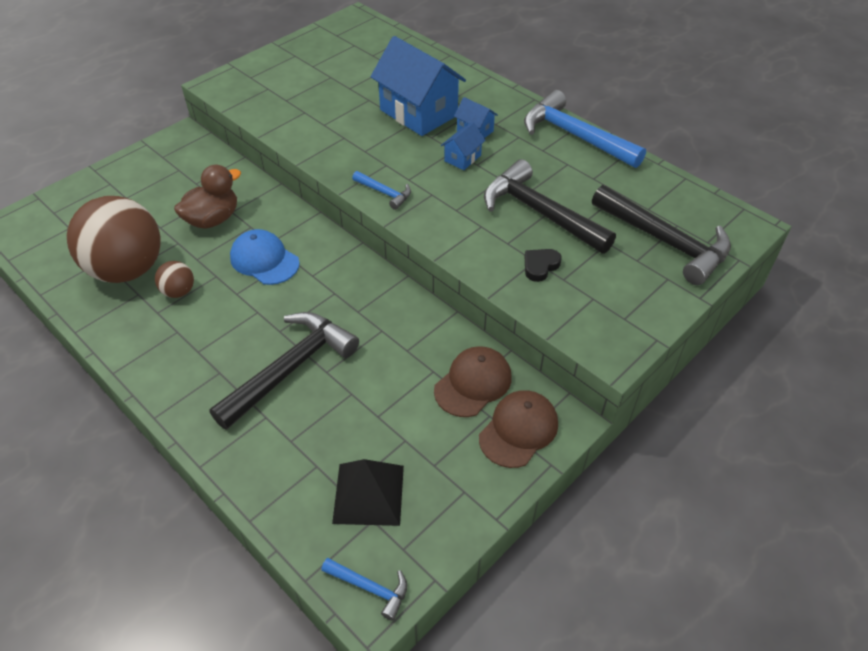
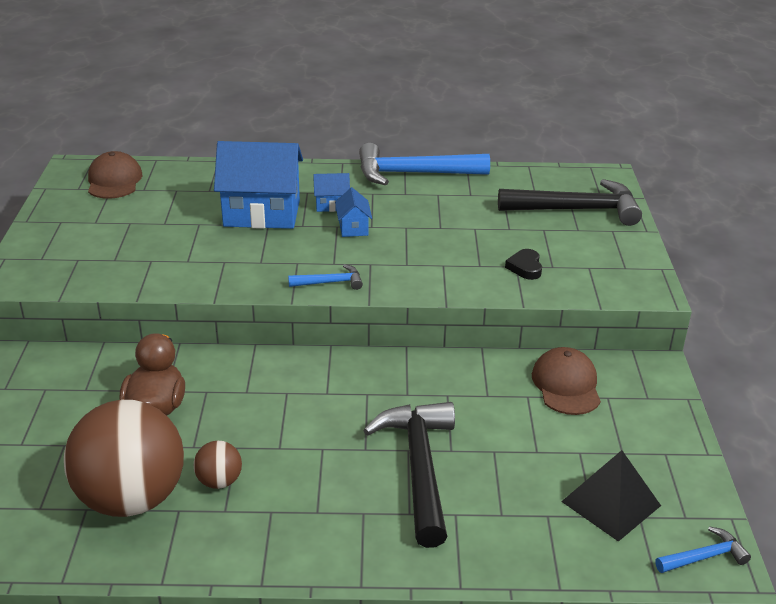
camera: 45 degrees left, 15 degrees down
blue cap [230,229,300,285] -> none
brown cap [479,390,558,468] -> brown cap moved to [88,151,143,199]
black hammer [484,159,616,254] -> none

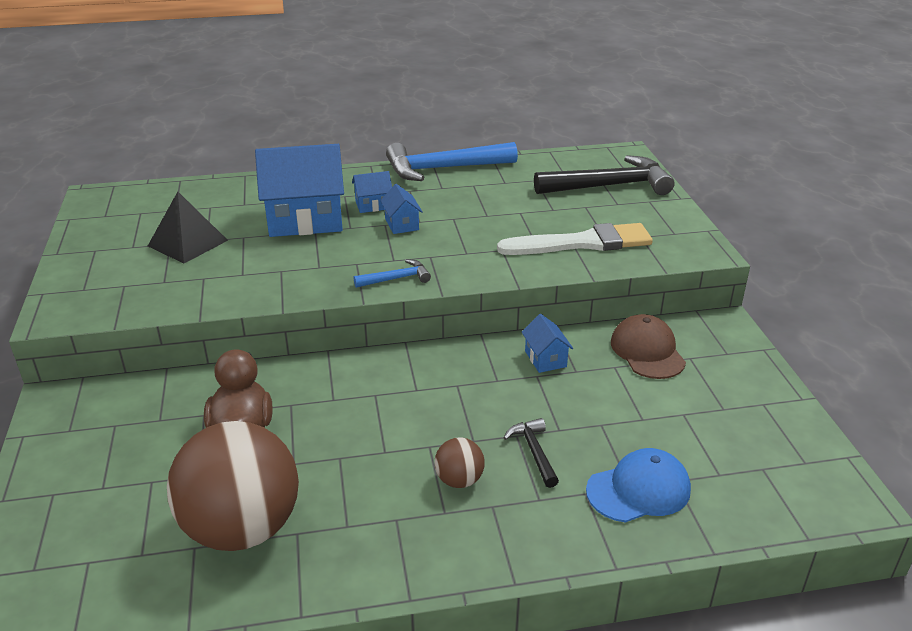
camera: 10 degrees left, 0 degrees up
brown cap [88,151,143,199] -> none
brown ball [194,441,242,489] -> brown ball moved to [434,437,485,488]
black hammer [363,402,455,548] -> black hammer [504,418,559,488], size x0.47
black heart [505,249,542,280] -> white brush [497,223,653,255]
black pyramid [561,450,661,542] -> black pyramid moved to [148,192,228,263]
blue hammer [655,526,751,573] -> none
none -> blue house [522,314,573,373]
none -> blue cap [586,448,691,523]

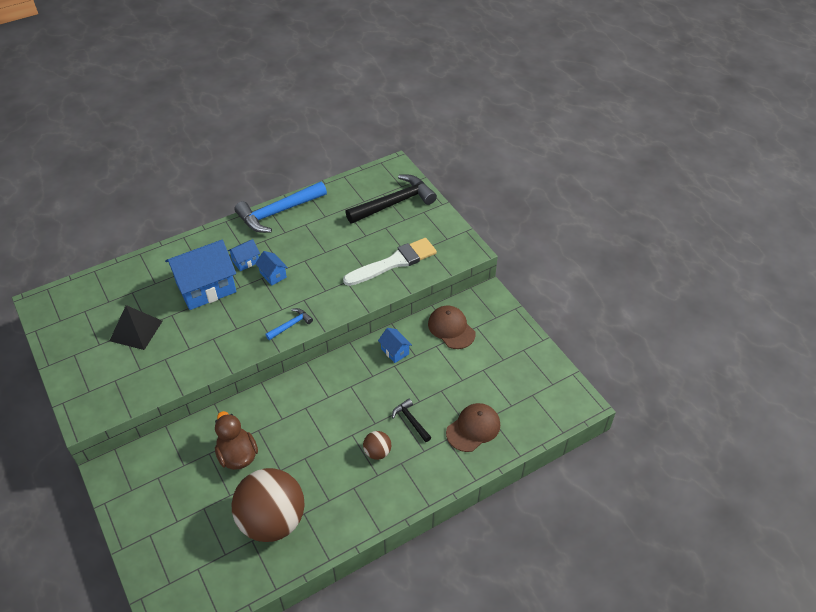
camera: 20 degrees left, 15 degrees up
blue cap [586,448,691,523] -> brown cap [446,403,500,452]

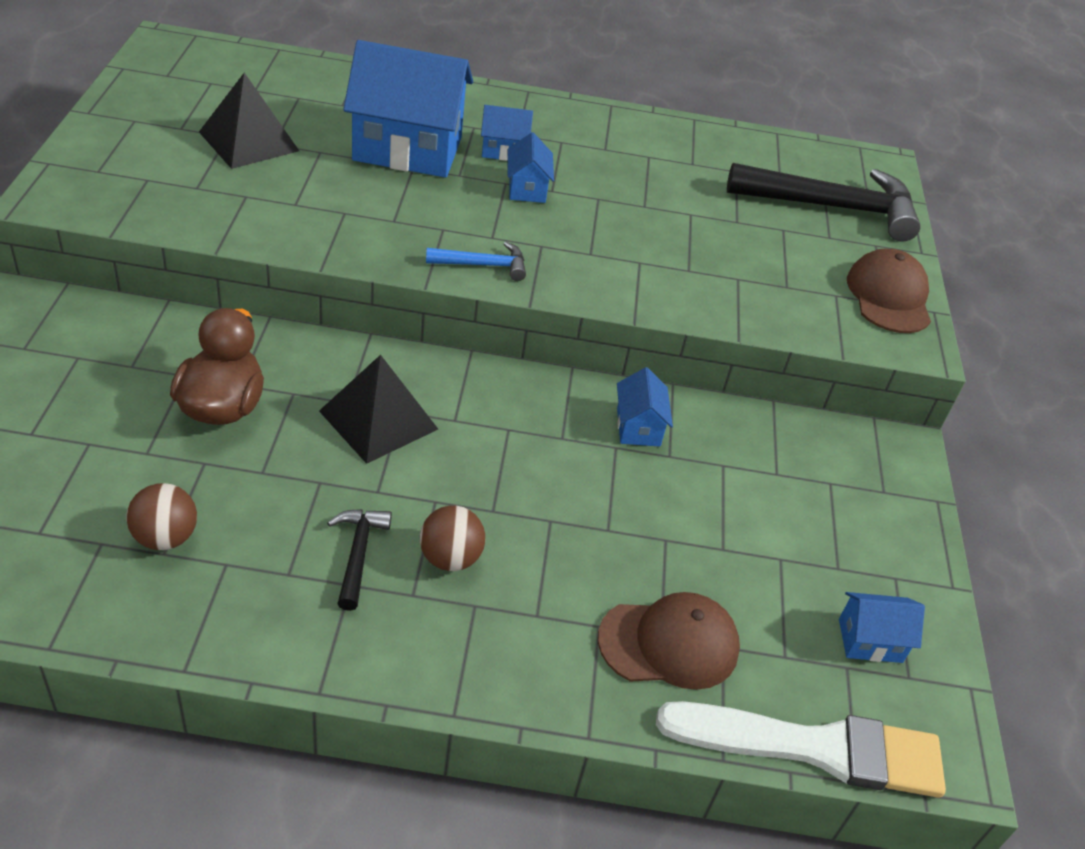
camera: 30 degrees right, 5 degrees down
brown ball [232,468,304,542] -> brown ball [126,483,197,550], size x0.43
blue hammer [234,181,327,233] -> none
white brush [343,238,437,286] -> white brush moved to [656,701,946,798]
black hammer [392,399,431,442] -> black hammer moved to [327,509,392,611]
brown cap [428,305,475,349] -> brown cap moved to [847,249,931,333]
none -> black pyramid [319,355,438,464]
none -> blue house [839,592,925,663]

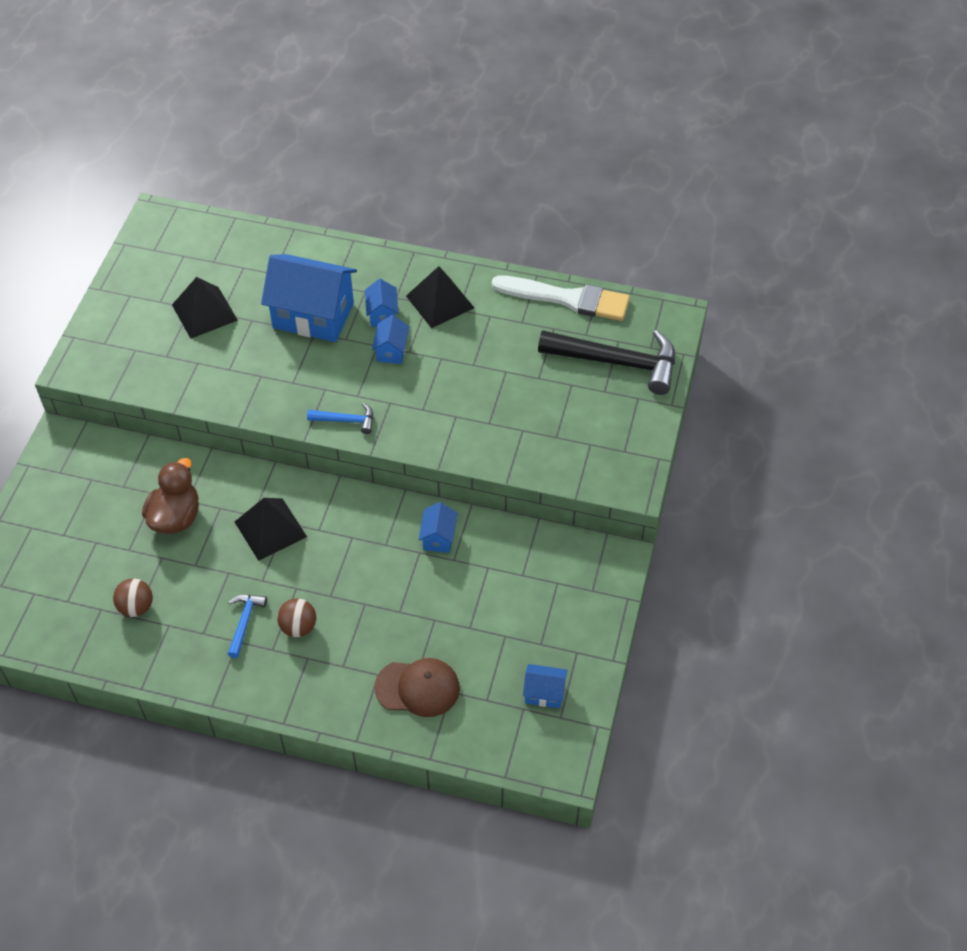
camera: 15 degrees right, 10 degrees up
black hammer [327,509,392,611] -> blue hammer [228,595,267,658]
blue house [481,105,533,161] -> blue house turned 75 degrees clockwise [365,279,398,327]
white brush [656,701,946,798] -> white brush moved to [492,275,630,321]
brown cap [847,249,931,333] -> none
none -> black pyramid [406,266,474,328]

